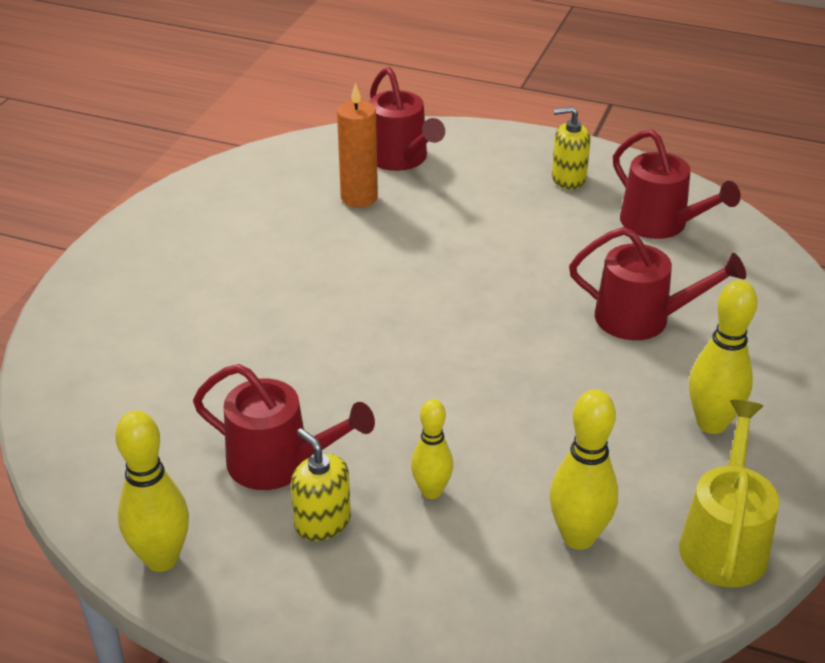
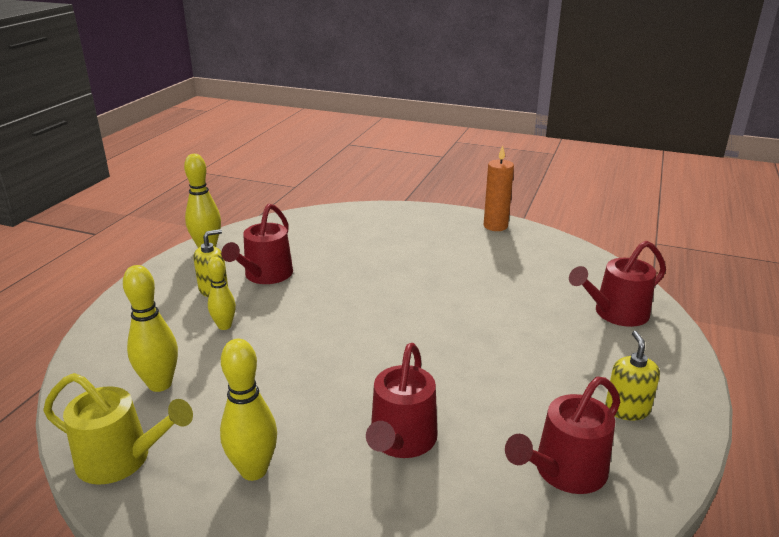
camera: 90 degrees right, 10 degrees down
orange candle [337,83,378,208] -> orange candle moved to [484,146,514,231]

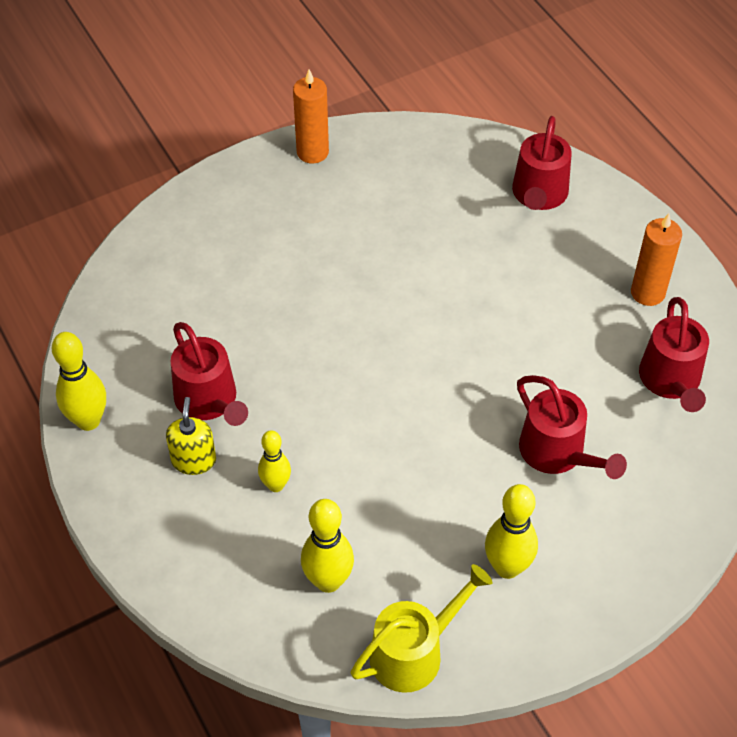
camera: 50 degrees left, 25 degrees up
yellow soap dispenser [605,331,660,421] -> orange candle [631,213,682,306]

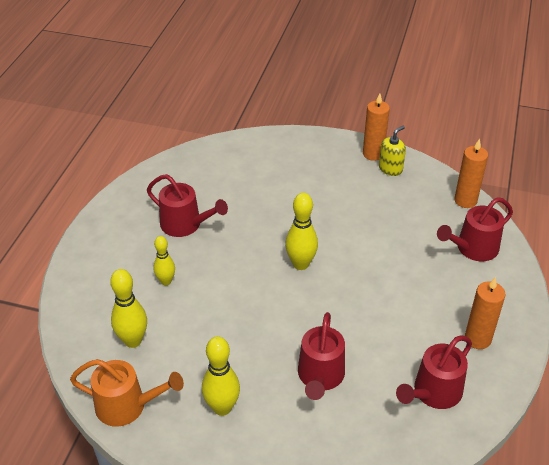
camera: 45 degrees right, 10 degrees down
yellow bowling pin [52,332,106,431] -> yellow bowling pin moved to [285,193,318,270]
yellow soap dispenser [166,397,216,475] -> yellow soap dispenser moved to [379,126,406,176]
red watering can [171,322,248,426] -> red watering can turned 75 degrees counterclockwise [147,174,228,237]
yellow watering can [351,564,492,693] -> orange watering can [70,359,184,427]
none -> orange candle [454,139,488,208]

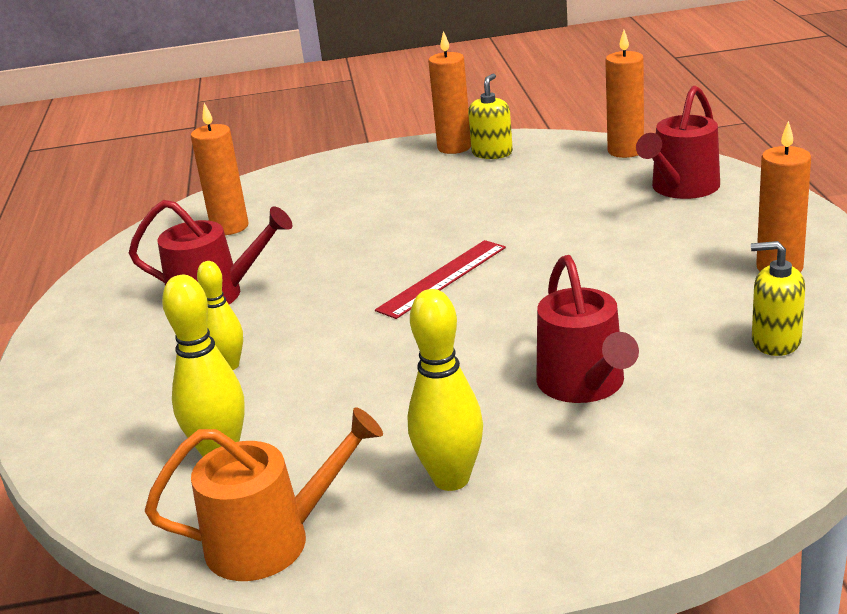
camera: 20 degrees left, 15 degrees down
yellow bowling pin [285,193,318,270] -> red ruler [375,240,506,319]
red watering can [396,335,472,409] -> yellow soap dispenser [751,241,805,356]
none -> orange candle [191,103,249,235]

